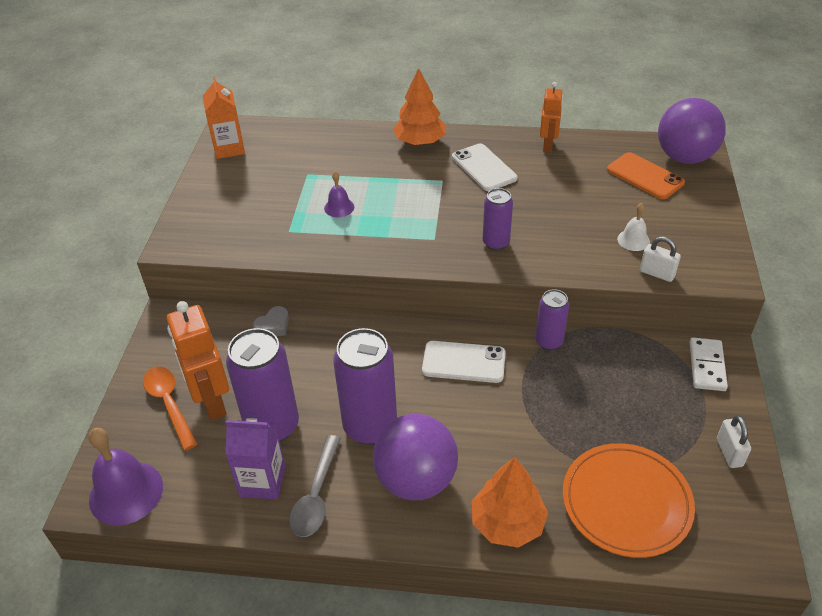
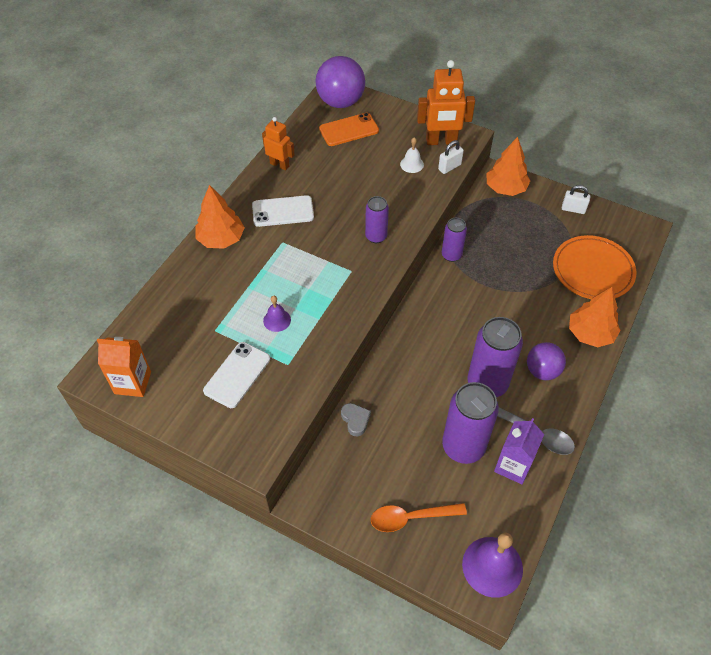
camera: 70 degrees left, 10 degrees up
orange robot [167,301,229,420] -> orange robot moved to [417,60,475,145]
purple ball [373,414,458,500] -> purple ball [527,342,566,380], size x0.63
white phone [422,341,506,383] -> white phone moved to [203,342,270,408]
white domino [690,337,728,391] -> orange tree [486,137,530,196]

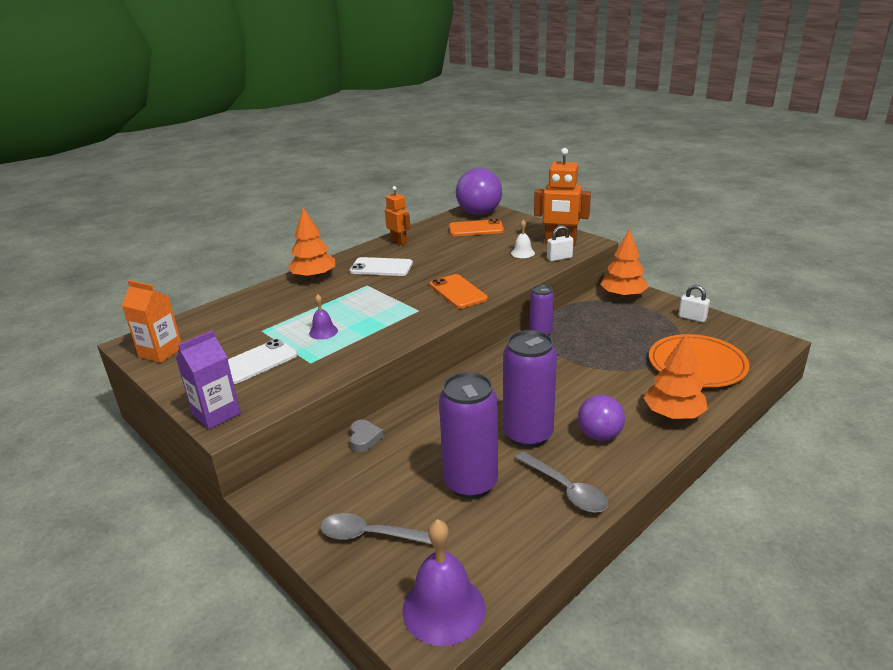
camera: 20 degrees right, 25 degrees down
purple can [365,196,389,243] -> orange phone [430,274,488,309]
orange spoon [371,503,467,532] -> grey spoon [320,513,432,544]
purple carton [494,418,544,484] -> purple carton moved to [176,330,241,429]

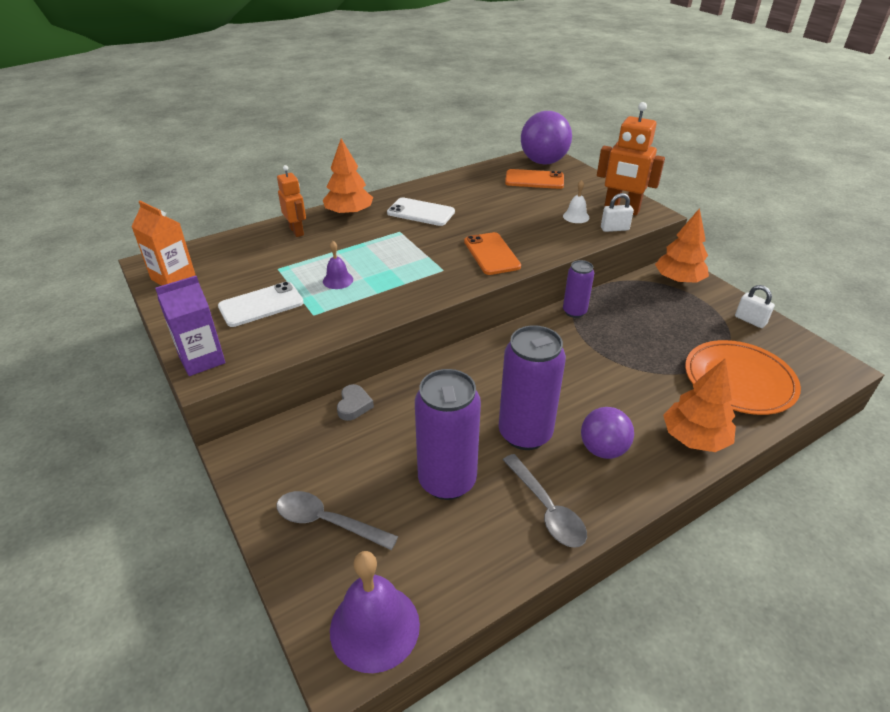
camera: 10 degrees right, 10 degrees up
orange robot [385,186,410,245] -> orange robot moved to [277,165,306,237]

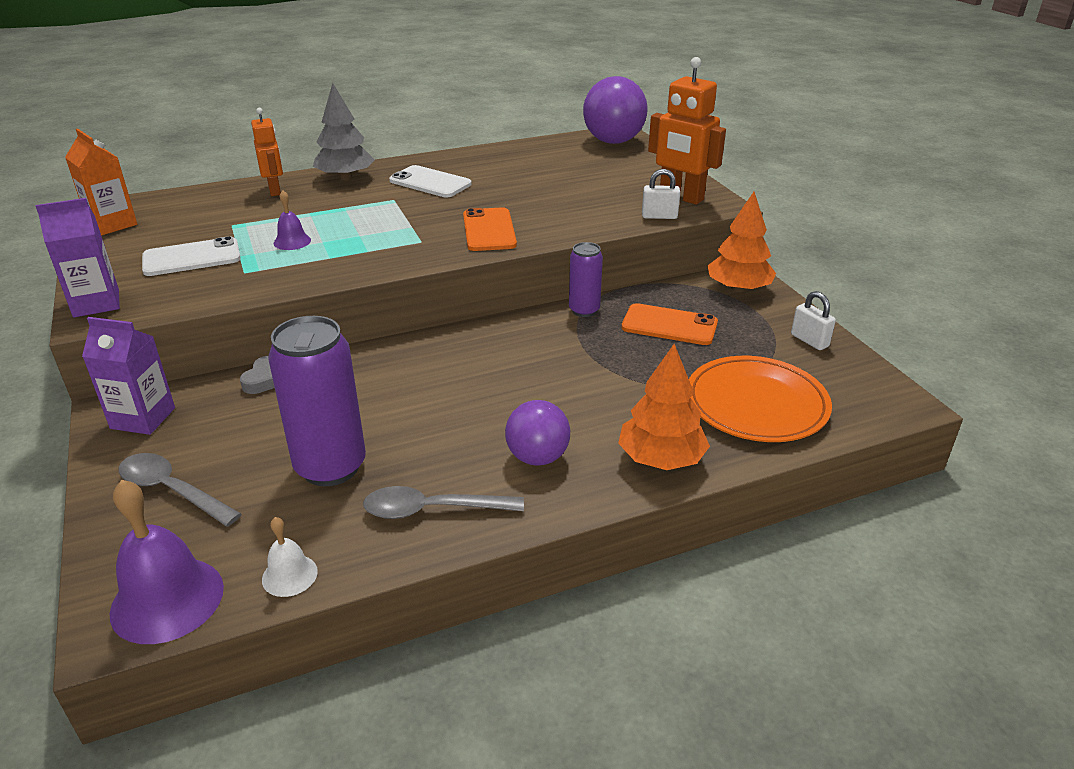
camera: 10 degrees right, 5 degrees down
orange tree [323,138,373,216] -> grey tree [313,83,375,180]
purple can [499,325,566,450] -> none
grey spoon [503,454,587,548] -> grey spoon turned 105 degrees clockwise [363,486,524,519]
orange phone [505,169,564,189] -> orange phone moved to [621,303,718,345]
white bell [563,180,589,223] -> white bell moved to [262,517,318,597]
none -> purple carton [82,317,175,435]

